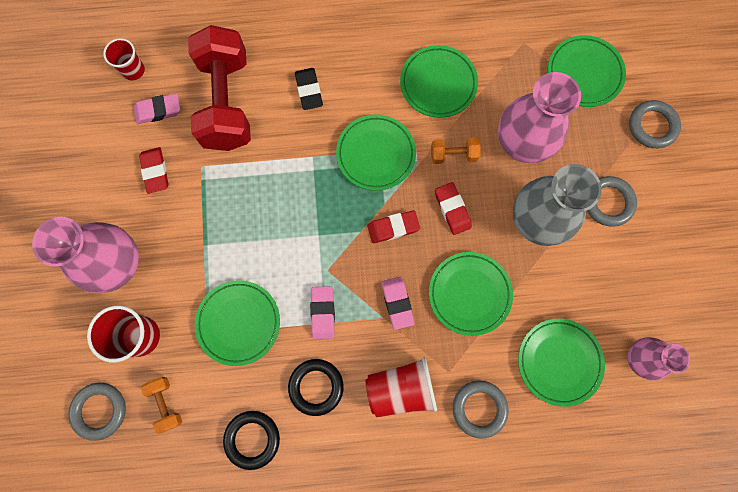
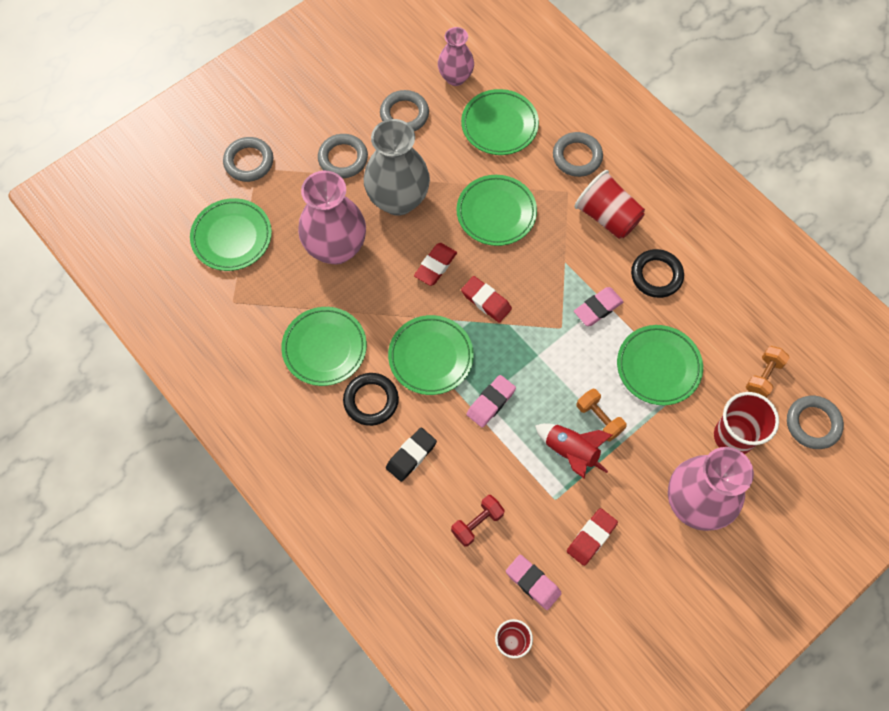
camera: 125 degrees left, 10 degrees down
red dumbbell [188,25,251,151] -> red dumbbell [451,495,505,547], size x0.42
black ring [223,411,280,470] -> black ring moved to [343,373,399,426]
pink eraser [381,277,414,330] -> pink eraser moved to [466,375,516,428]
orange dumbbell [431,137,480,164] -> orange dumbbell moved to [577,389,627,441]
none -> grey ring [380,90,429,131]
none -> red rocket [535,423,612,479]

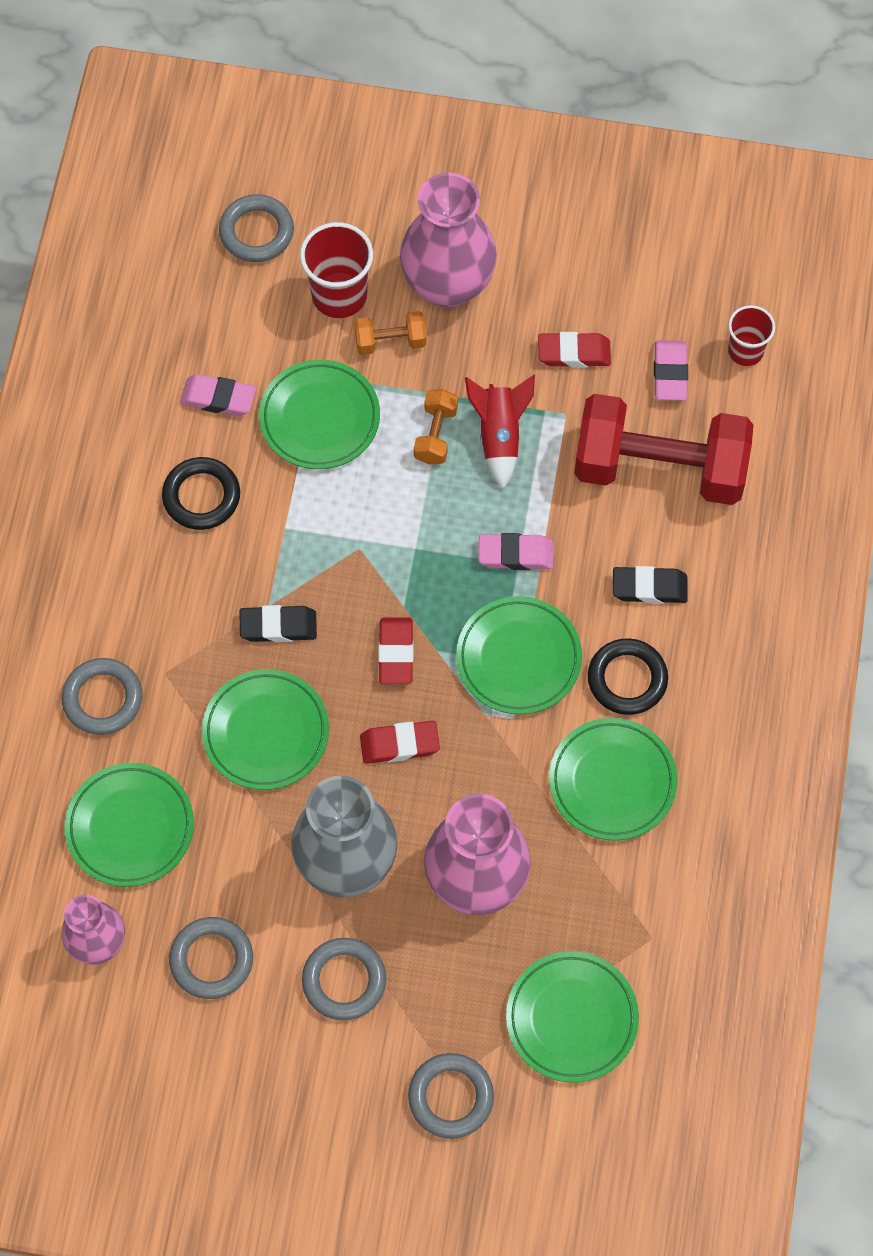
camera: 130 degrees left, 0 degrees up
red dumbbell [451,495,505,547] -> red dumbbell [574,394,753,505], size x2.38
red cup [574,170,645,239] -> none
pink eraser [574,287,624,326] -> pink eraser moved to [180,374,256,416]
orange dumbbell [746,346,790,398] -> orange dumbbell moved to [354,311,426,355]
none -> black eraser [240,605,317,642]

